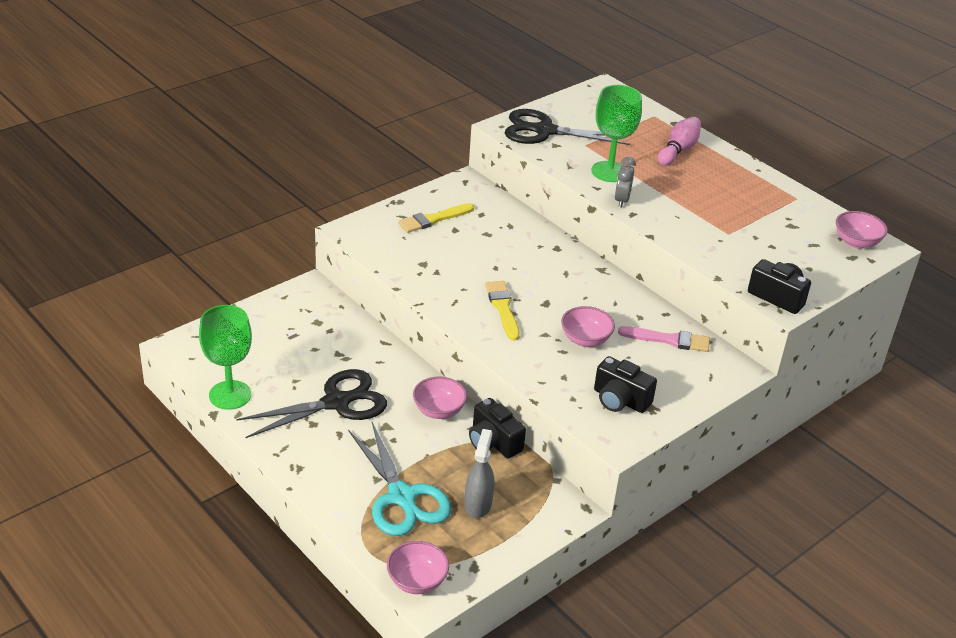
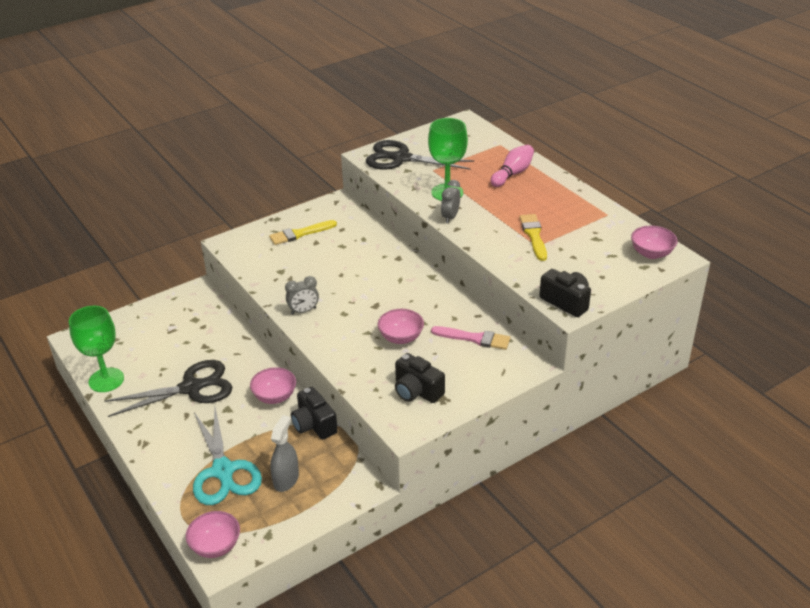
camera: 10 degrees right, 0 degrees up
yellow brush [485,281,520,341] -> yellow brush moved to [519,214,547,261]
none -> grey clock [285,276,319,315]

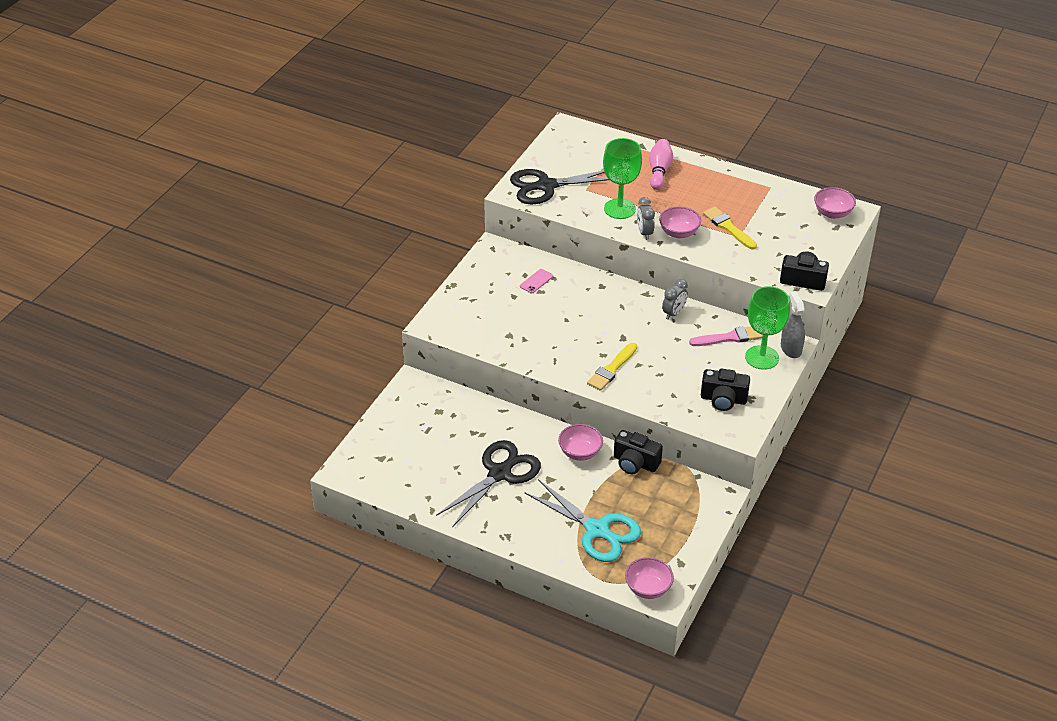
camera: 30 degrees left, 5 degrees up
green goblet [69,306,124,392] -> green goblet moved to [745,286,790,370]
yellow brush [269,220,337,245] -> yellow brush moved to [587,343,637,391]
grey spray bottle [270,415,299,492] -> grey spray bottle moved to [781,291,805,358]
grey clock [285,276,319,315] -> grey clock moved to [662,279,688,320]
pink bowl [378,309,424,344] -> pink bowl moved to [659,206,701,238]
none -> pink phone [520,269,553,293]

